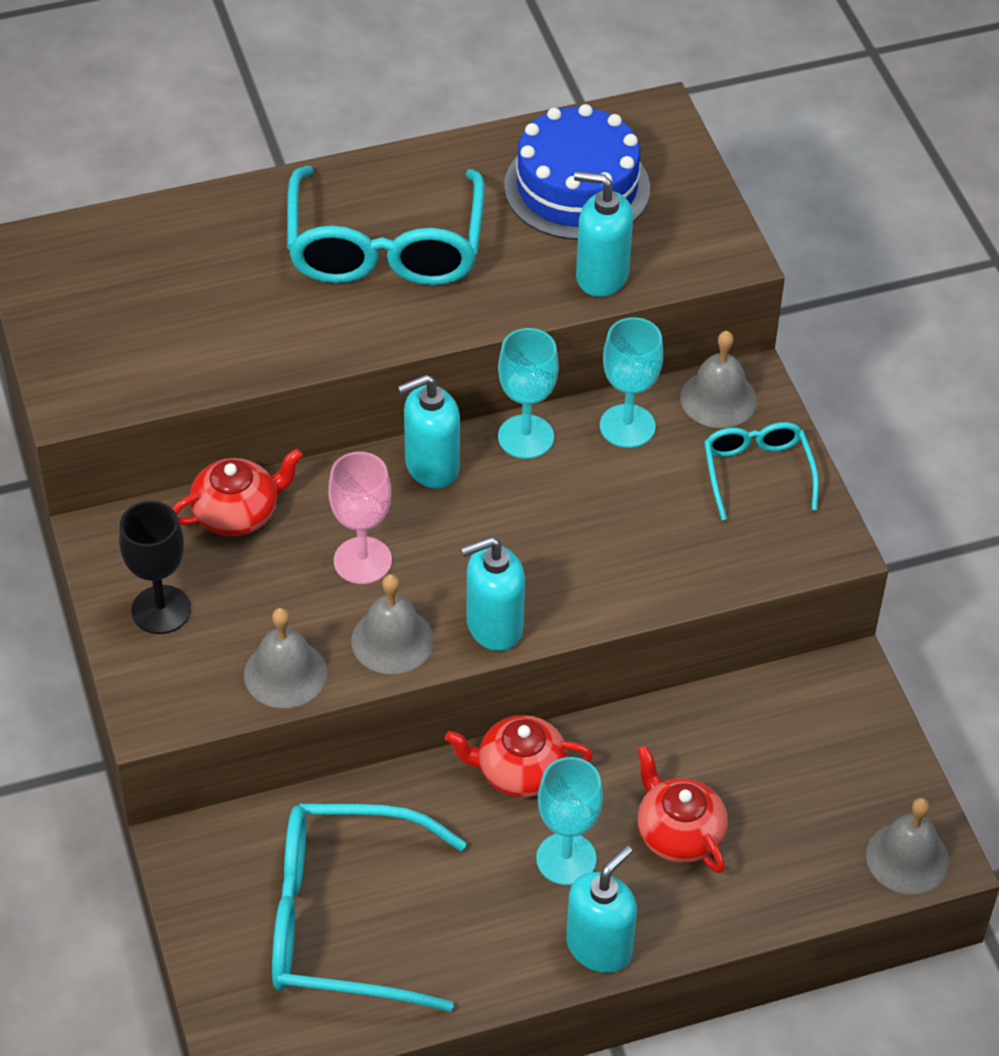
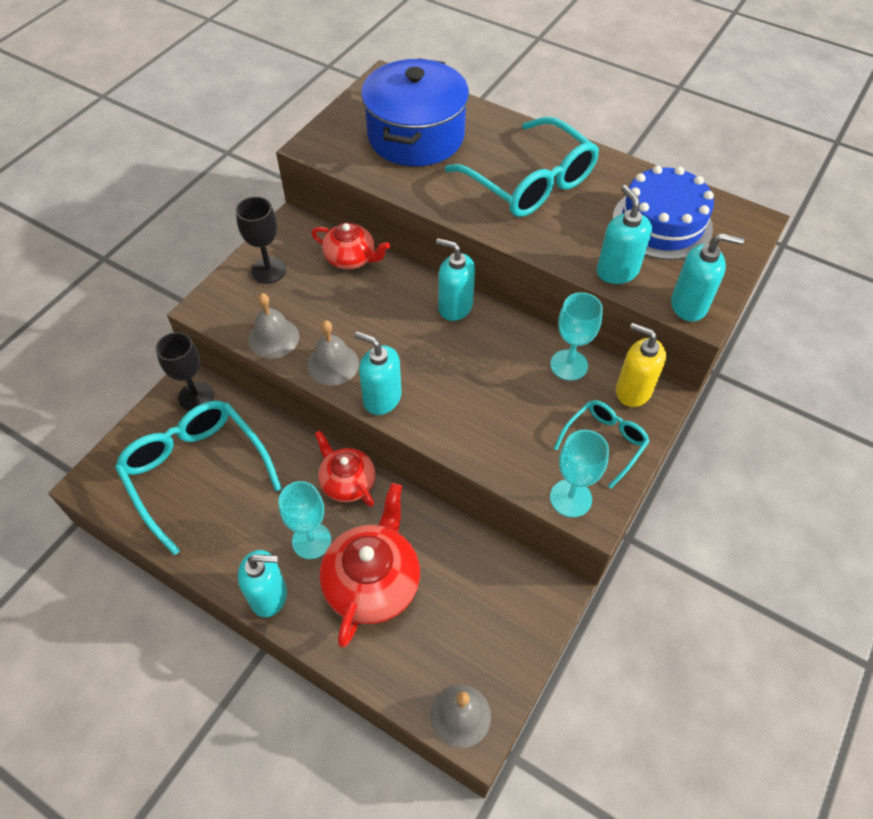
camera: 50 degrees right, 5 degrees up
turquoise glasses [287,166,485,285] -> turquoise glasses turned 90 degrees counterclockwise [445,117,599,217]
pink goblet [328,452,392,584] -> none
turquoise goblet [498,328,559,459] -> turquoise goblet moved to [550,430,609,518]
red teapot [637,745,728,873] -> red teapot [319,483,420,647], size x1.61
grey bell [680,331,757,428] -> yellow soap dispenser [616,323,666,407]
none -> black goblet [156,332,214,411]
none -> blue pot [361,58,469,166]
none -> turquoise soap dispenser [671,233,744,322]

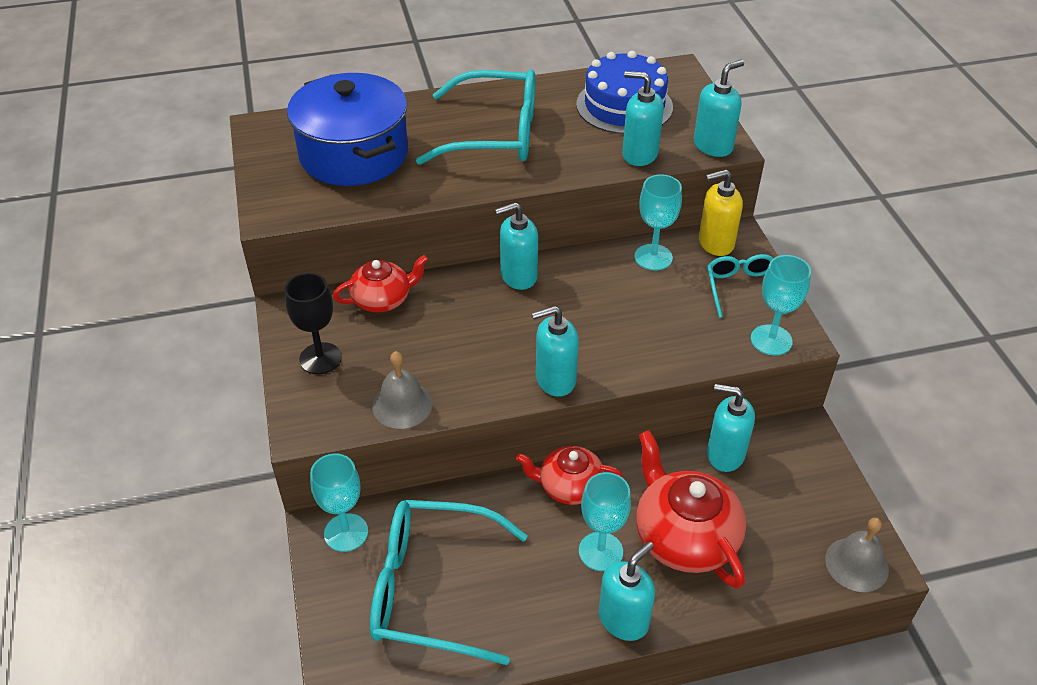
camera: 45 degrees left, 10 degrees down
black goblet [156,332,214,411] -> turquoise goblet [310,453,368,552]
grey bell [307,320,359,386] -> none
none -> turquoise soap dispenser [707,384,755,472]

